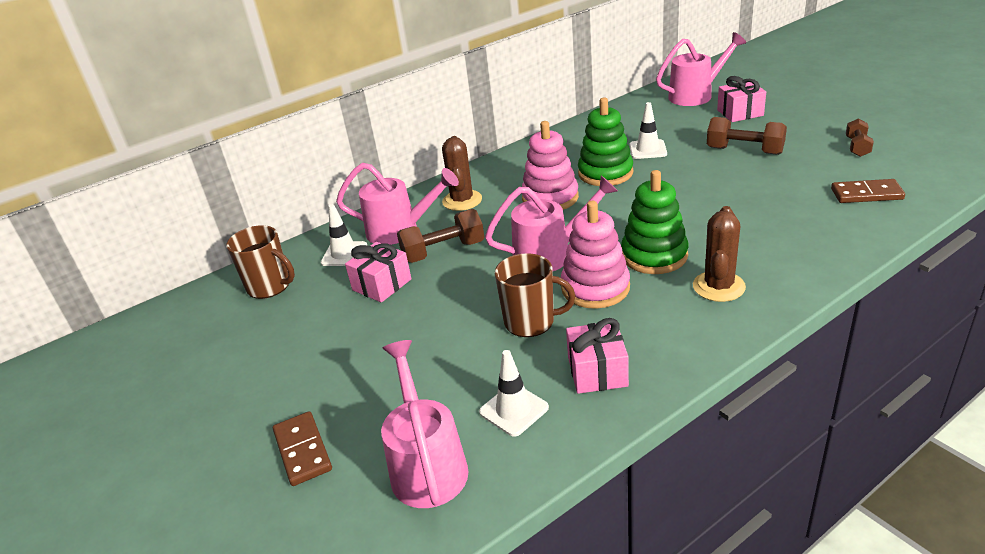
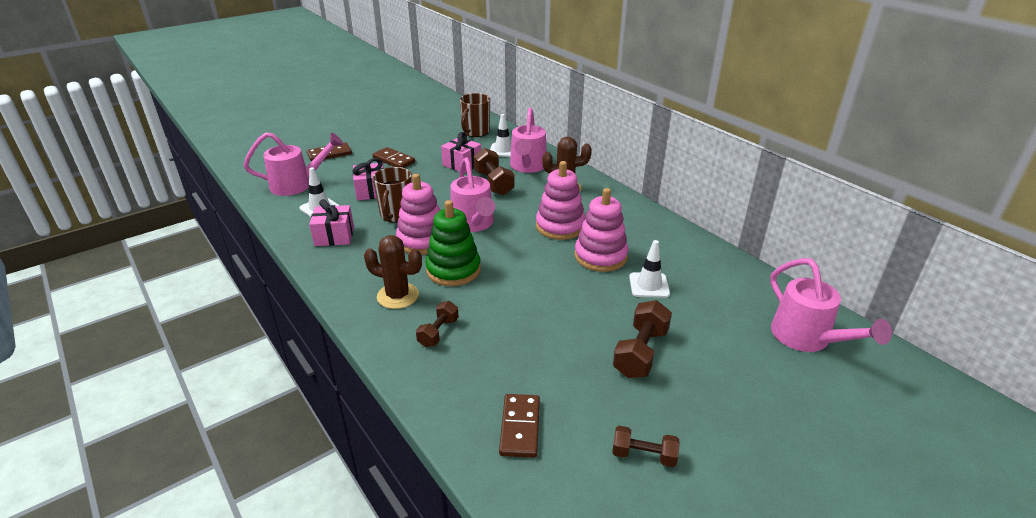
camera: 85 degrees right, 0 degrees up
green stacking toy [578,97,633,186] -> pink stacking toy [575,188,628,272]
pink gift [717,76,766,122] -> pink gift moved to [353,158,384,201]
none -> brown domino [372,147,415,168]
none -> brown dumbbell [416,301,459,347]

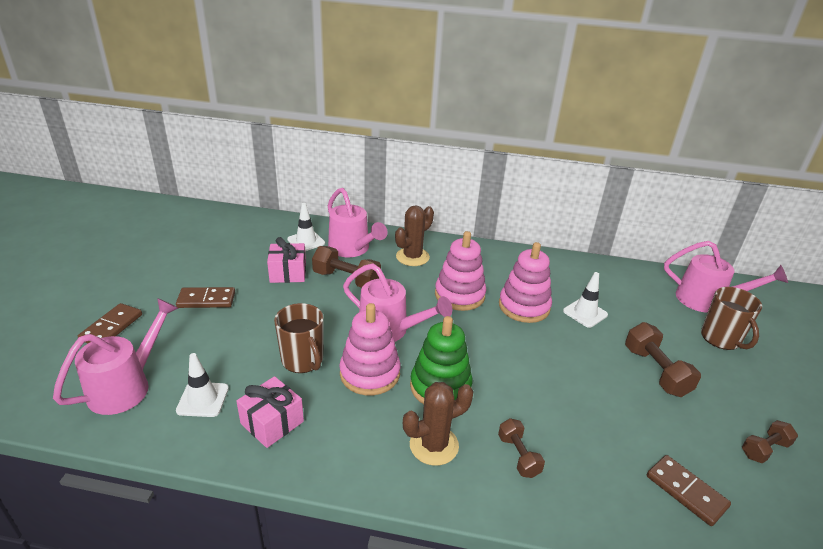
camera: 45 degrees left, 0 degrees up
pink gift [353,158,384,201] -> none
brown mug [460,93,490,137] -> brown mug moved to [701,287,762,350]

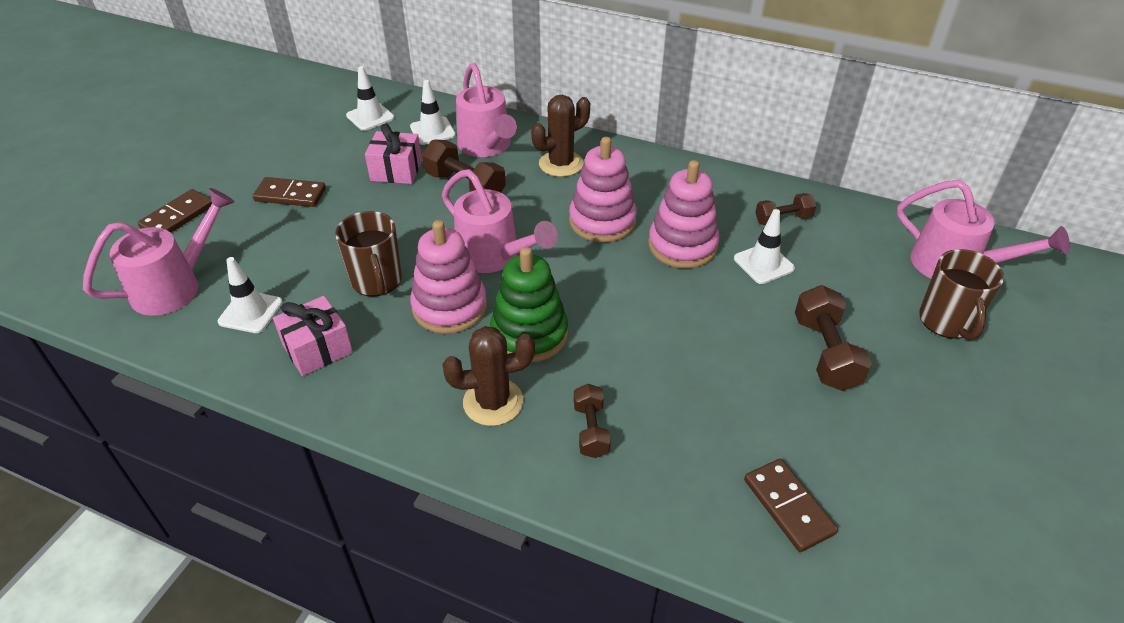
camera: 15 degrees right, 10 degrees up
brown dumbbell [742,420,798,463] -> brown dumbbell moved to [755,193,816,225]
none -> white traffic cone [346,66,395,131]

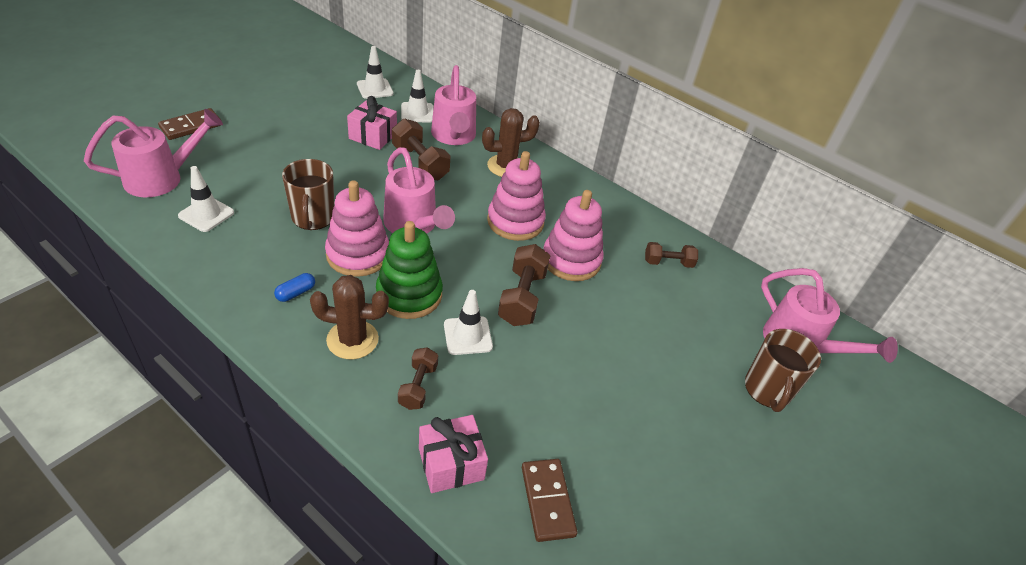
camera: 10 degrees right, 0 degrees up
brown domino [253,177,326,207] -> none
pink gift [273,296,353,376] -> pink gift moved to [419,415,488,493]
white traffic cone [734,209,795,284] -> white traffic cone moved to [444,290,493,355]
brown dumbbell [795,285,872,391] -> brown dumbbell moved to [498,244,551,326]
none -> blue capsule [274,273,315,302]

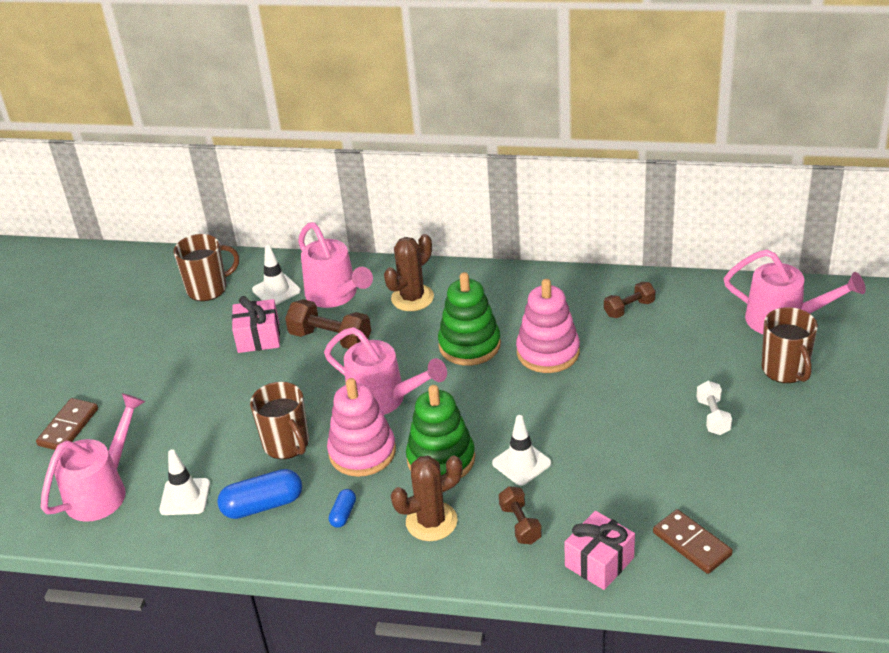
camera: 20 degrees left, 5 degrees down
white traffic cone [357,46,393,99] -> brown mug [174,234,239,301]
pink stacking toy [487,151,546,241] -> green stacking toy [438,272,501,366]
brown dumbbell [498,244,551,326] -> none
none -> blue capsule [217,469,302,519]
none -> white dumbbell [696,381,732,435]

